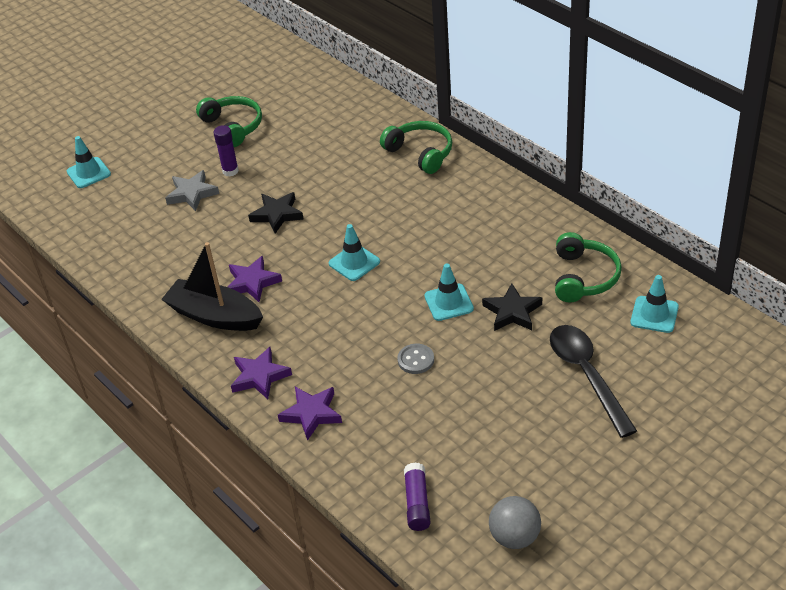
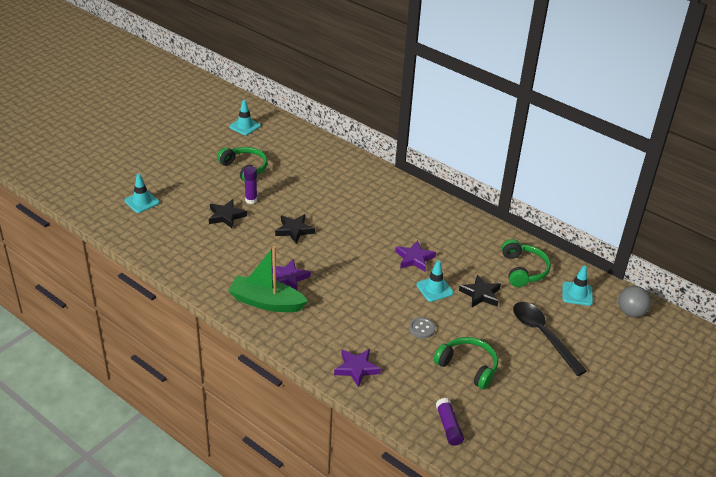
camera: 15 degrees left, 5 degrees down
black boat [161,242,263,331] -> green boat [228,246,308,312]
grey star [165,170,219,211] -> black star [209,199,247,228]
purple star [231,347,292,399] -> purple star moved to [395,240,436,272]
turquoise traffic cone [329,224,380,281] -> turquoise traffic cone moved to [229,100,261,135]
green headphones [380,121,452,174] -> green headphones moved to [433,337,498,389]
grey ball [489,496,541,549] -> grey ball moved to [618,286,651,317]

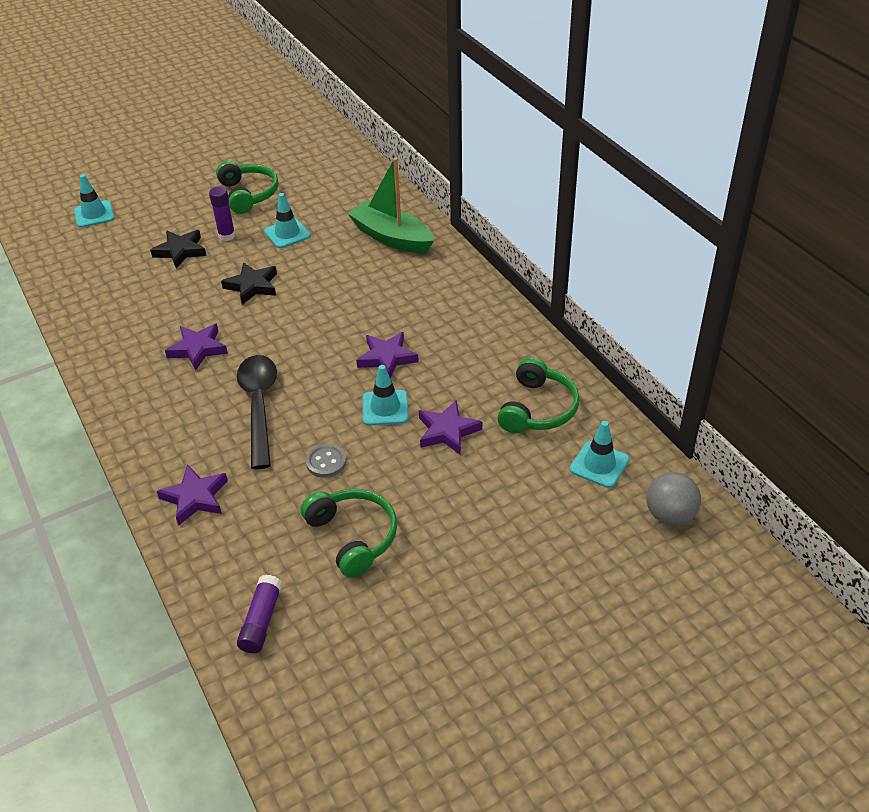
camera: 25 degrees right, 5 degrees up
green boat [228,246,308,312] -> green boat moved to [347,158,434,253]
turquoise traffic cone [229,100,261,135] -> turquoise traffic cone moved to [264,193,311,248]
black star [459,274,501,307] -> purple star [419,400,482,455]
black spoon [513,302,587,376] -> black spoon moved to [237,355,277,469]

